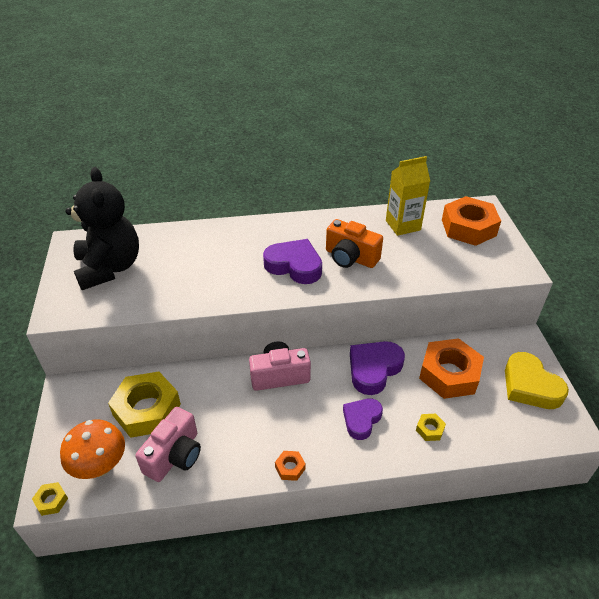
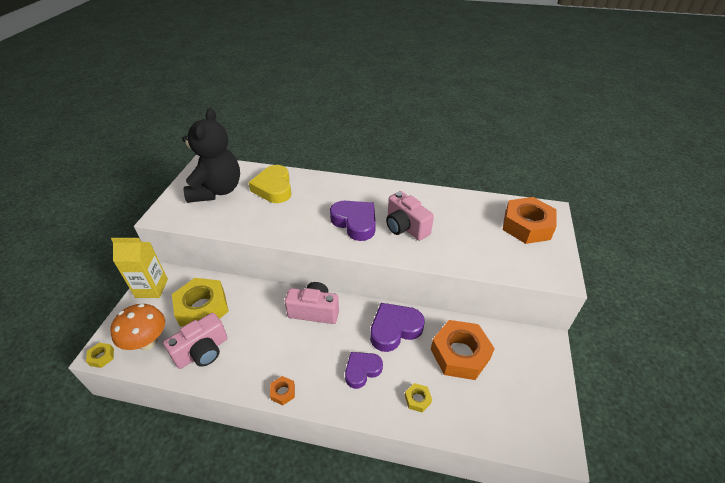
camera: 20 degrees right, 0 degrees up
orange camera [326,219,383,268] -> pink camera [386,191,434,241]
yellow carton [386,156,430,236] -> yellow carton moved to [111,238,168,298]
yellow heart [505,352,569,409] -> yellow heart moved to [248,165,292,203]

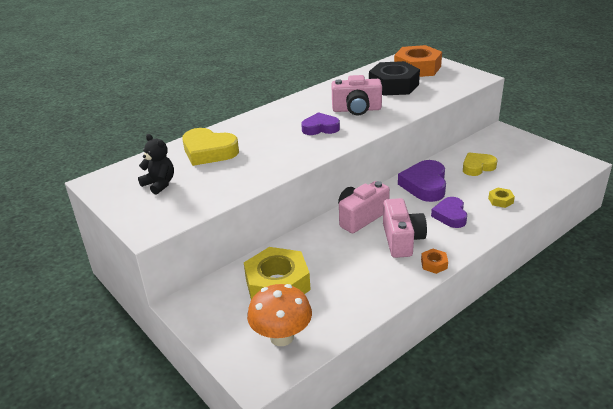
camera: 50 degrees left, 10 degrees down
yellow nut [86,343,114,368] -> none
yellow carton [111,238,168,298] -> none
pink camera [163,313,228,369] -> pink camera moved to [383,198,427,258]
black teddy bear [182,108,240,203] -> black teddy bear [138,134,174,195], size x0.48
purple heart [330,201,376,241] -> purple heart [301,112,340,135], size x0.67
orange nut [431,320,495,380] -> yellow heart [463,153,497,176]
none -> black nut [369,61,420,96]

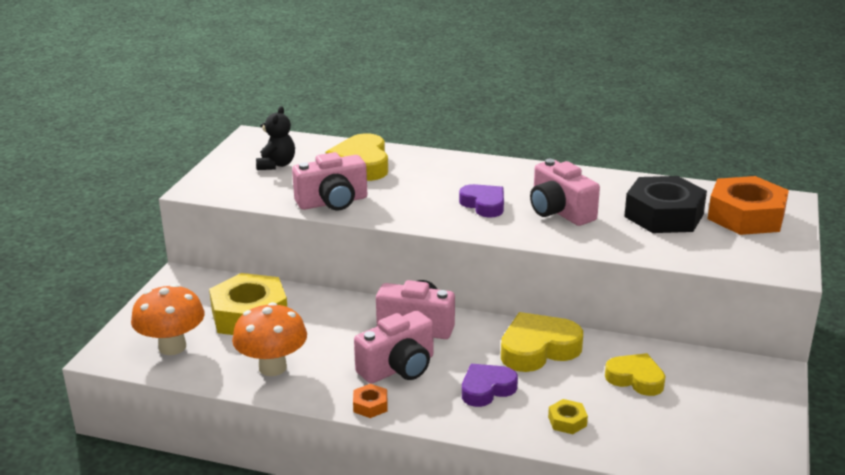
camera: 55 degrees right, 5 degrees down
purple heart [398,160,446,202] -> yellow heart [501,312,583,372]
none -> orange mushroom [232,302,307,376]
none -> pink camera [292,152,367,211]

